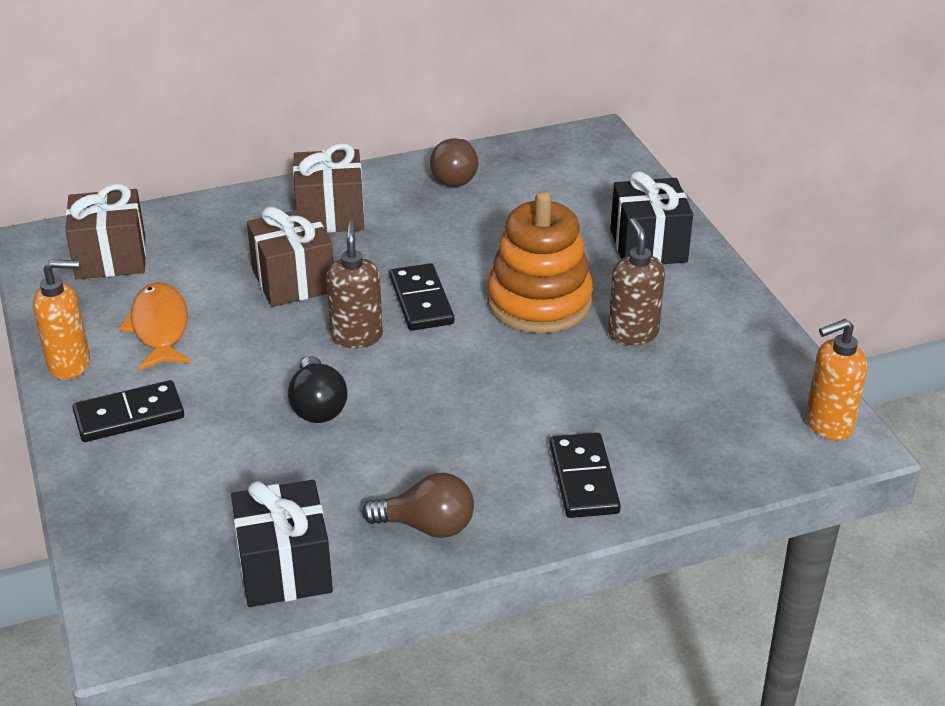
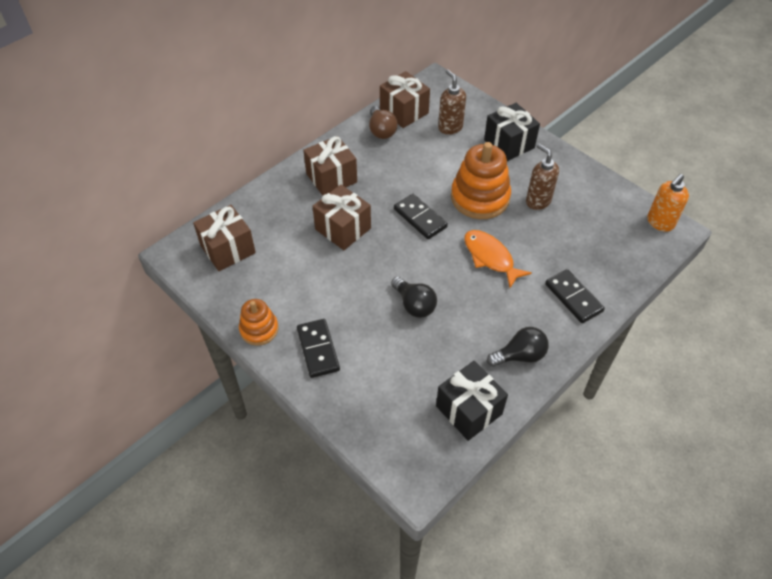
camera: 25 degrees left, 15 degrees up
orange soap dispenser [33,260,90,380] -> orange stacking toy [239,299,278,346]
black domino [72,380,184,442] -> black domino turned 60 degrees counterclockwise [297,319,340,378]
orange fish [118,282,191,371] -> orange fish moved to [464,230,532,288]
brown soap dispenser [326,221,383,348] -> brown soap dispenser moved to [438,69,466,135]
brown light bulb [362,473,474,538] -> black light bulb [487,327,549,367]
none -> brown gift [380,71,430,128]

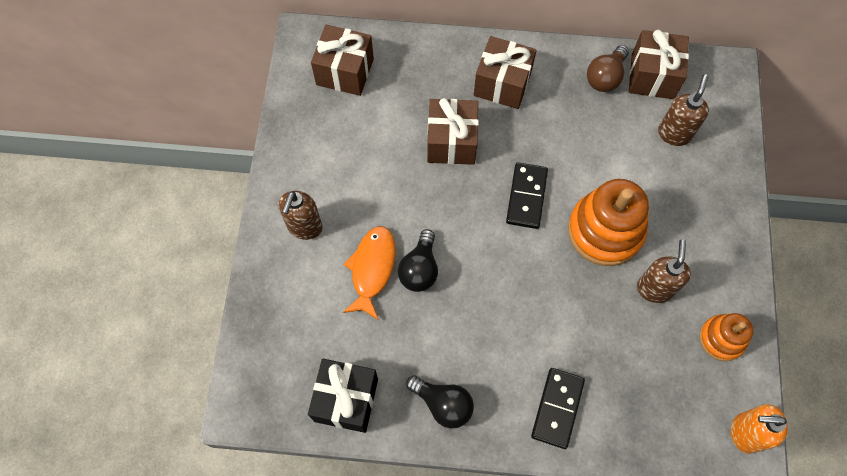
camera: 50 degrees right, 15 degrees up
orange stacking toy [239,299,278,346] -> orange stacking toy moved to [699,313,753,361]
black domino [297,319,340,378] -> brown soap dispenser [278,191,323,240]
orange fish [464,230,532,288] -> orange fish moved to [343,226,396,320]
black gift [484,103,540,161] -> none

